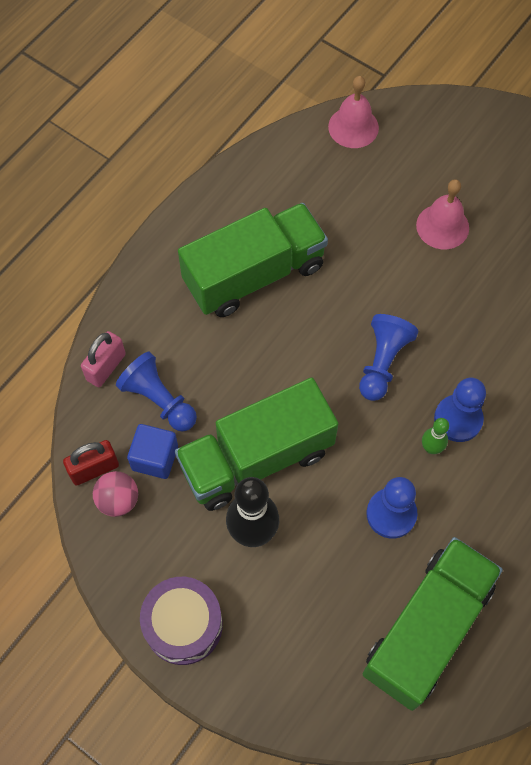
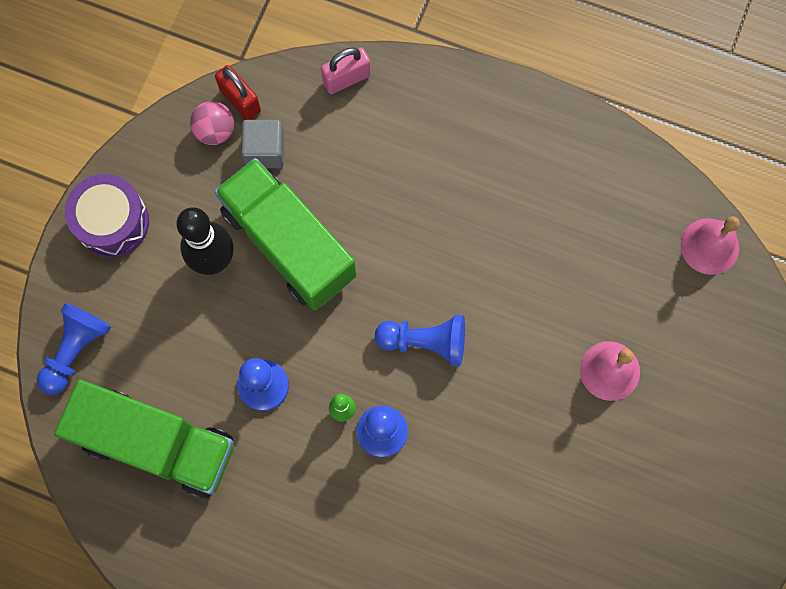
camera: 75 degrees right, 10 degrees up
pink padlock [81,331,126,387] -> pink padlock turned 45 degrees counterclockwise [321,47,371,94]
blue pawn [116,352,197,431] -> blue pawn moved to [37,303,111,395]
blue cube [127,424,178,479] -> grey cube [241,120,285,168]
green truck [178,203,328,317] -> none

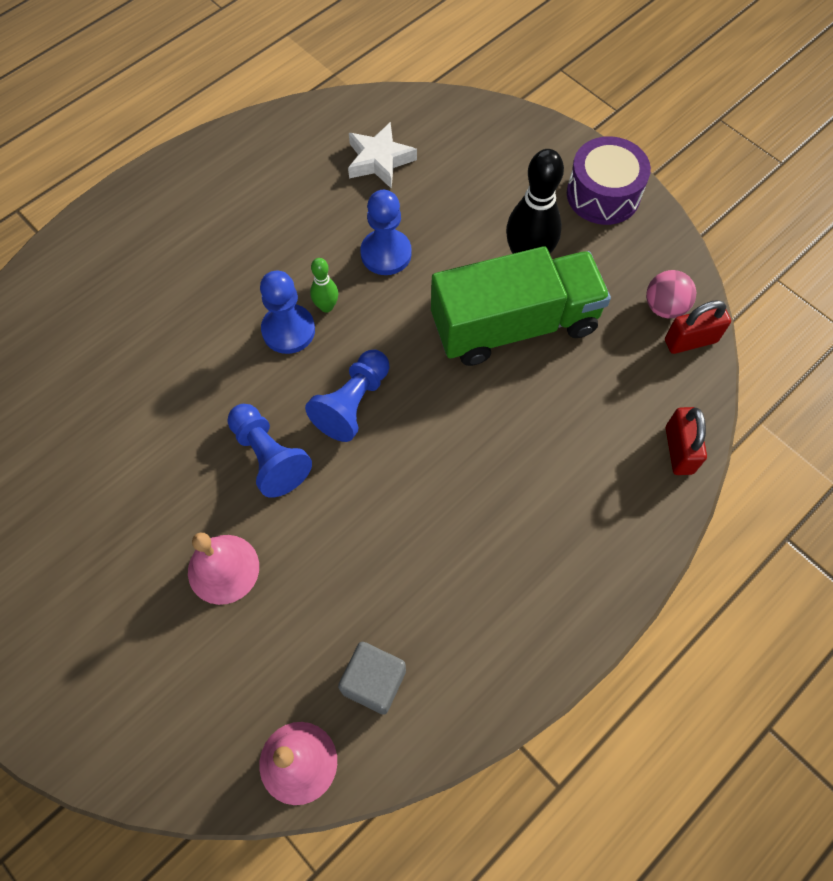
camera: 115 degrees right, 10 degrees down
blue pawn [37,303,111,395] -> blue pawn moved to [227,404,312,498]
green truck [54,379,234,499] -> white star [348,122,417,189]
grey cube [241,120,285,168] -> grey cube moved to [338,642,406,715]
pink padlock [321,47,371,94] -> red padlock [666,407,707,475]

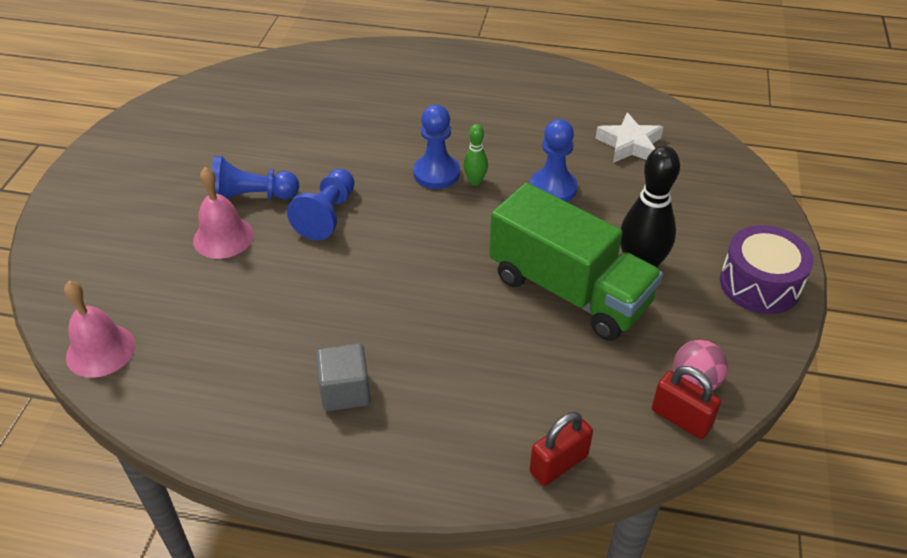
camera: 55 degrees right, 20 degrees down
blue pawn [305,350,390,442] -> blue pawn moved to [212,156,299,199]
grey cube [338,642,406,715] -> grey cube moved to [316,343,371,411]

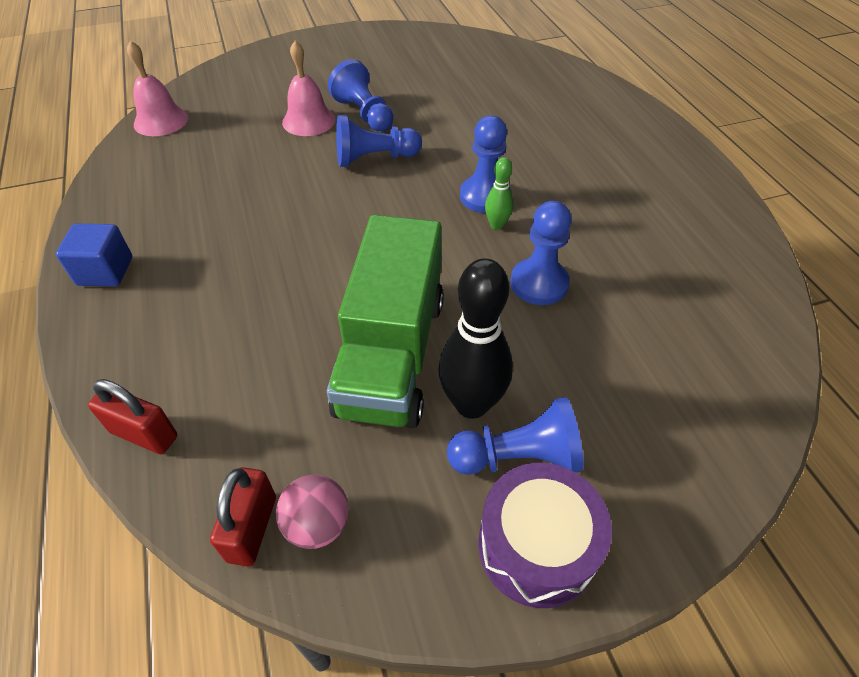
camera: 60 degrees right, 5 degrees up
grey cube [316,343,371,411] -> none
white star [596,113,664,163] -> none
none -> blue cube [56,224,132,287]
none -> blue pawn [447,397,584,475]

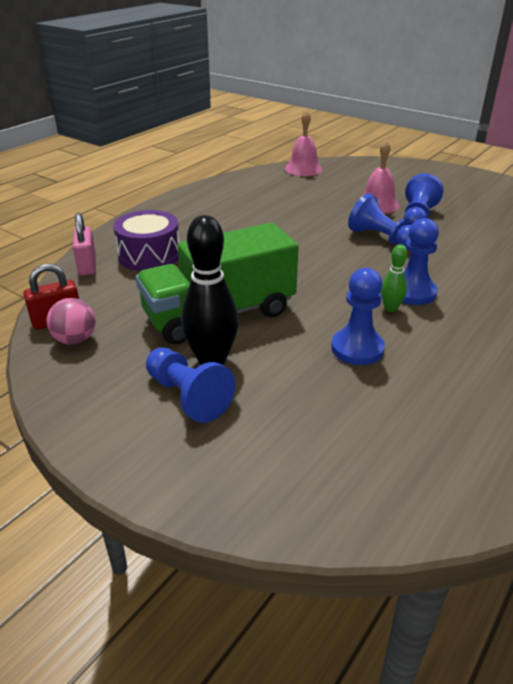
camera: 55 degrees right, 15 degrees down
blue cube [56,224,132,287] -> none
red padlock [88,379,177,454] -> pink padlock [73,213,96,276]
purple drum [478,463,612,608] -> purple drum moved to [113,210,180,271]

